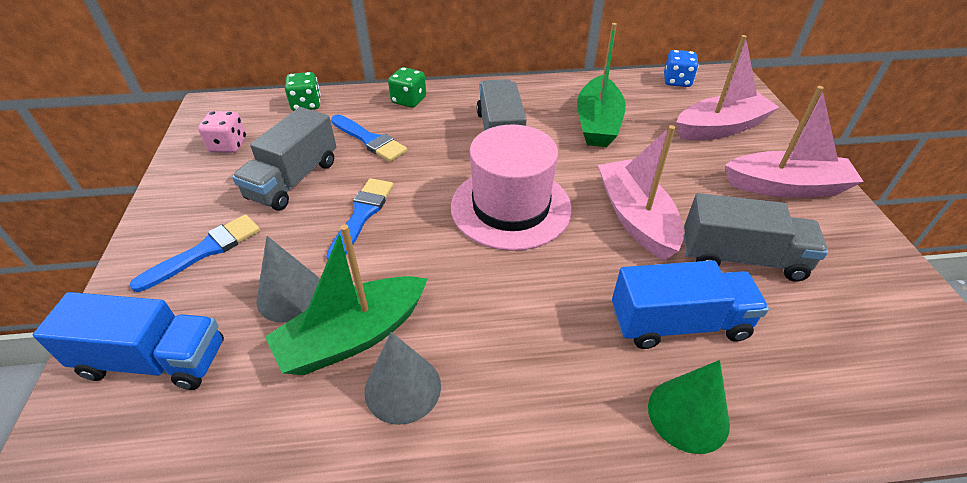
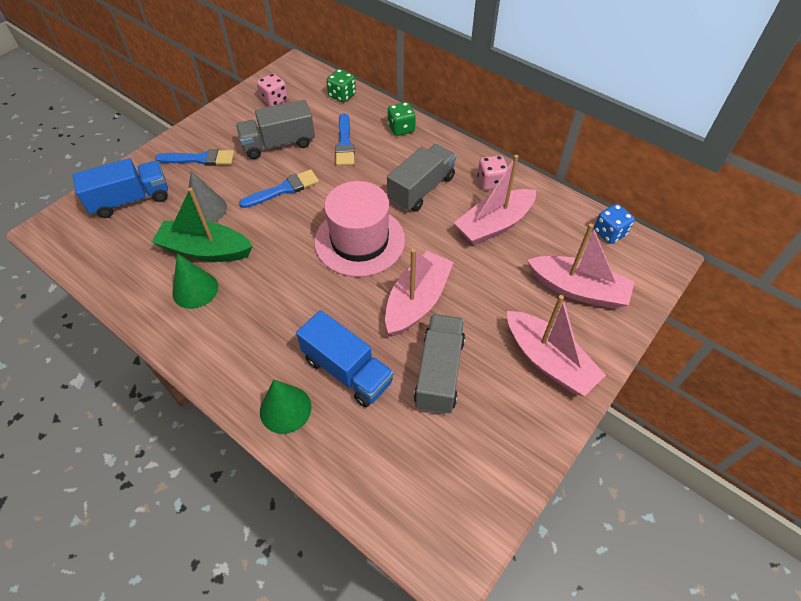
camera: 45 degrees right, 10 degrees up
blue truck [33,292,224,390] -> blue truck turned 75 degrees counterclockwise [72,158,168,218]
grey cone [364,332,441,425] -> green cone [172,254,218,309]
green boat [577,23,626,147] -> pink boat [454,155,536,245]
grey truck [684,193,828,281] -> grey truck turned 135 degrees counterclockwise [414,314,465,414]
none -> pink dice [477,155,508,190]

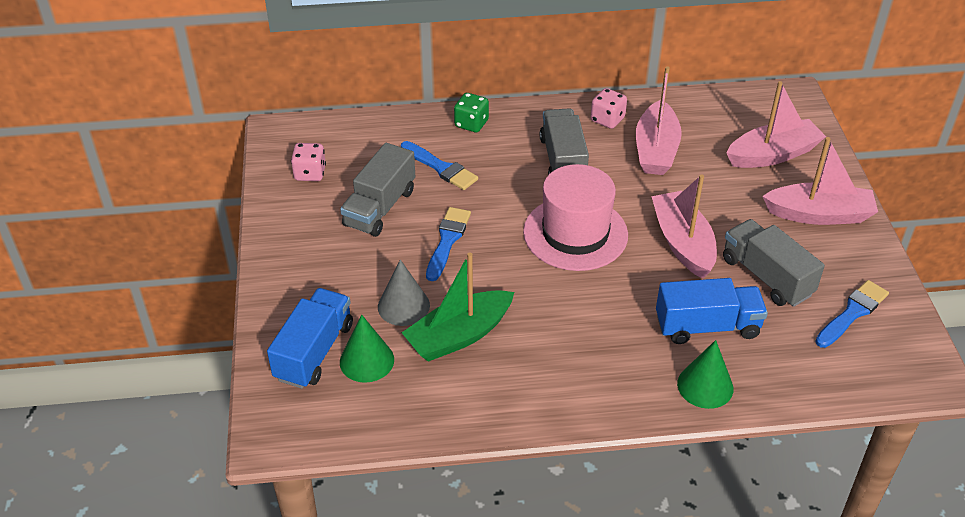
camera: 45 degrees left, 10 degrees down
blue brush [155,149,235,166] -> blue brush moved to [815,280,889,348]
green cone [172,254,218,309] -> green cone moved to [340,315,394,383]
green dice [326,69,356,102] -> none
blue dice [594,204,635,244] -> none

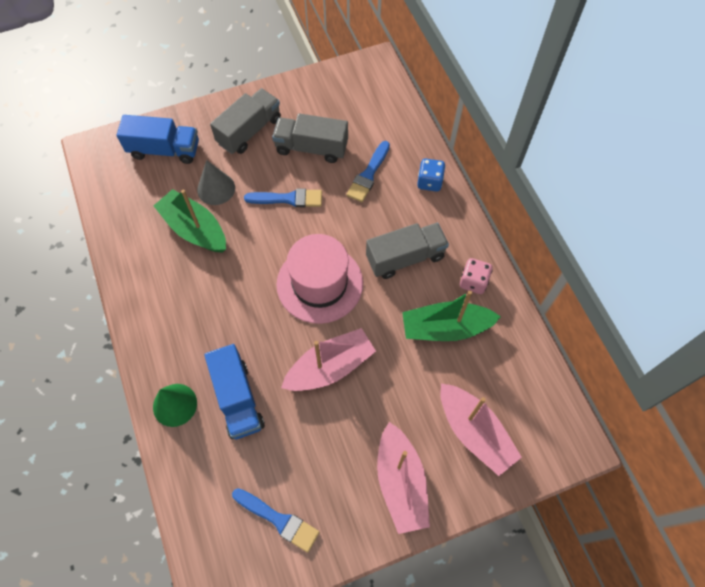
camera: 75 degrees right, 20 degrees up
pink dice [291,143,326,181] -> none
green cone [340,315,394,383] -> none
green dice [454,93,489,132] -> blue dice [417,159,445,192]
pink boat [636,66,682,175] -> green boat [402,291,501,341]
grey truck [723,219,825,307] -> grey truck moved to [210,88,281,154]

